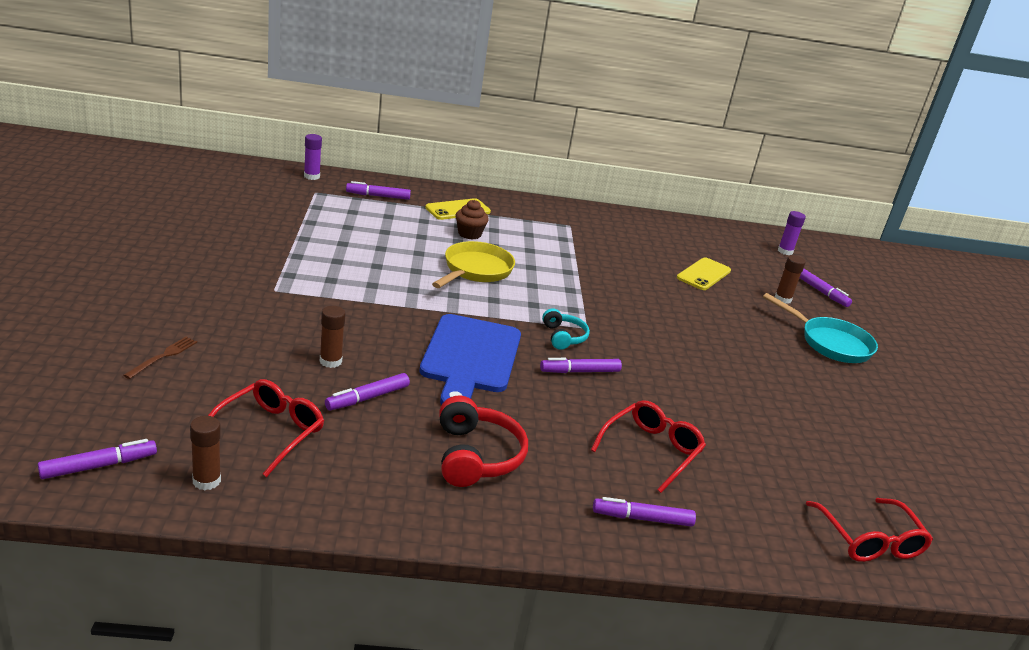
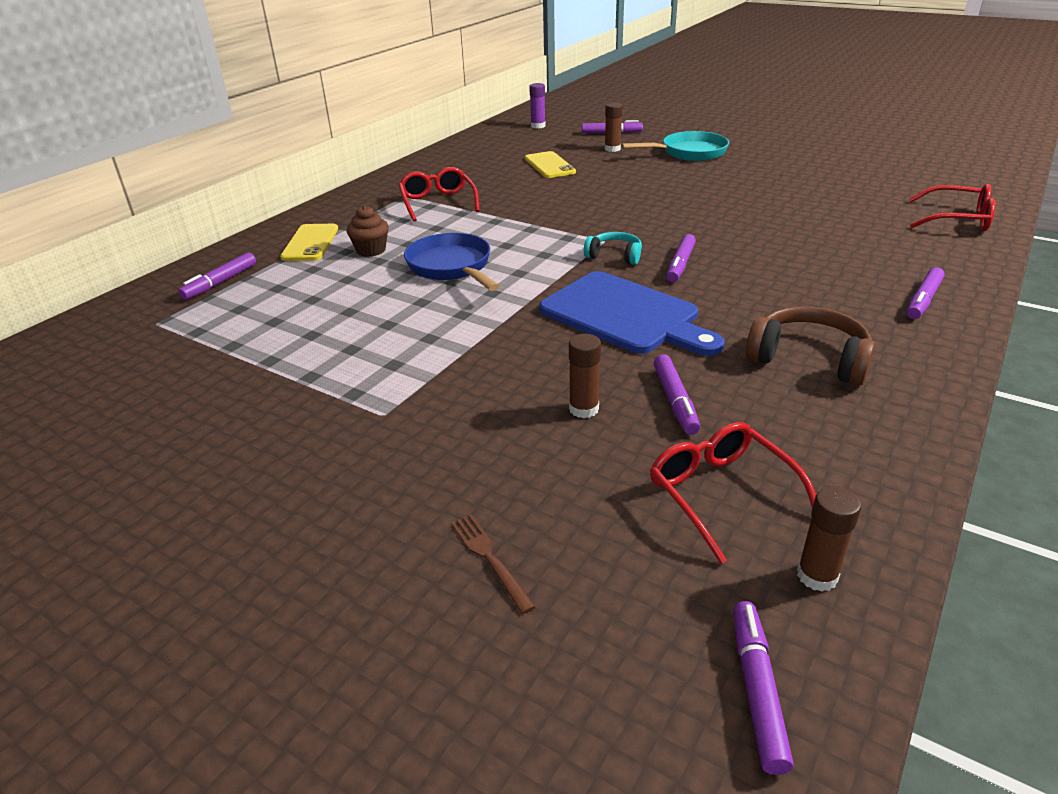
camera: 50 degrees left, 5 degrees up
purple glue stick [304,134,322,180] -> none
yellow pan [432,241,515,288] -> blue pan [404,233,500,291]
red headphones [439,395,528,487] -> brown headphones [746,306,875,386]
red glasses [591,400,706,493] -> red glasses moved to [398,167,480,221]

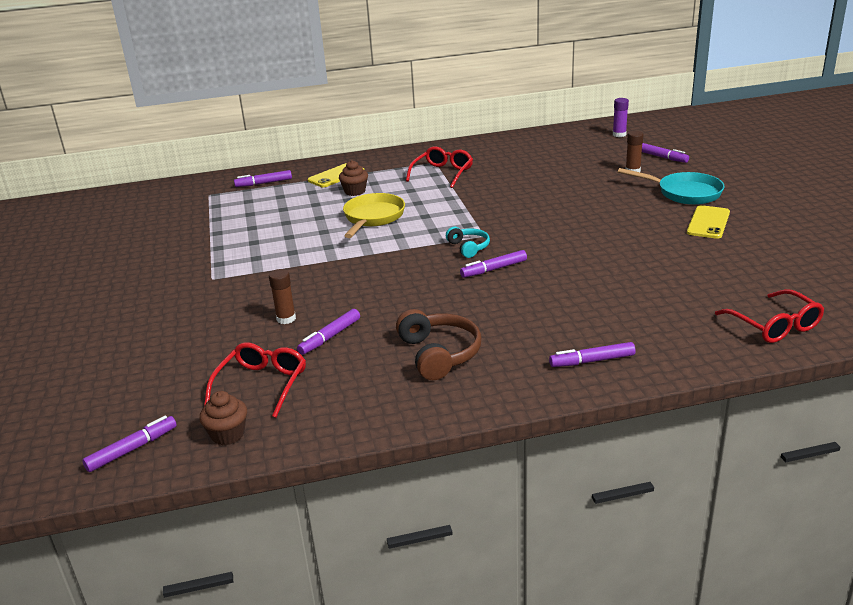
camera: 45 degrees right, 5 degrees down
blue pan [404,233,500,291] -> yellow pan [343,193,405,238]
brown fork [451,514,535,614] -> none
yellow phone [525,151,576,178] -> yellow phone moved to [687,205,730,239]
blue cutting board [539,271,724,356] -> none
brown glue stick [797,486,861,592] -> brown cupcake [199,391,247,445]

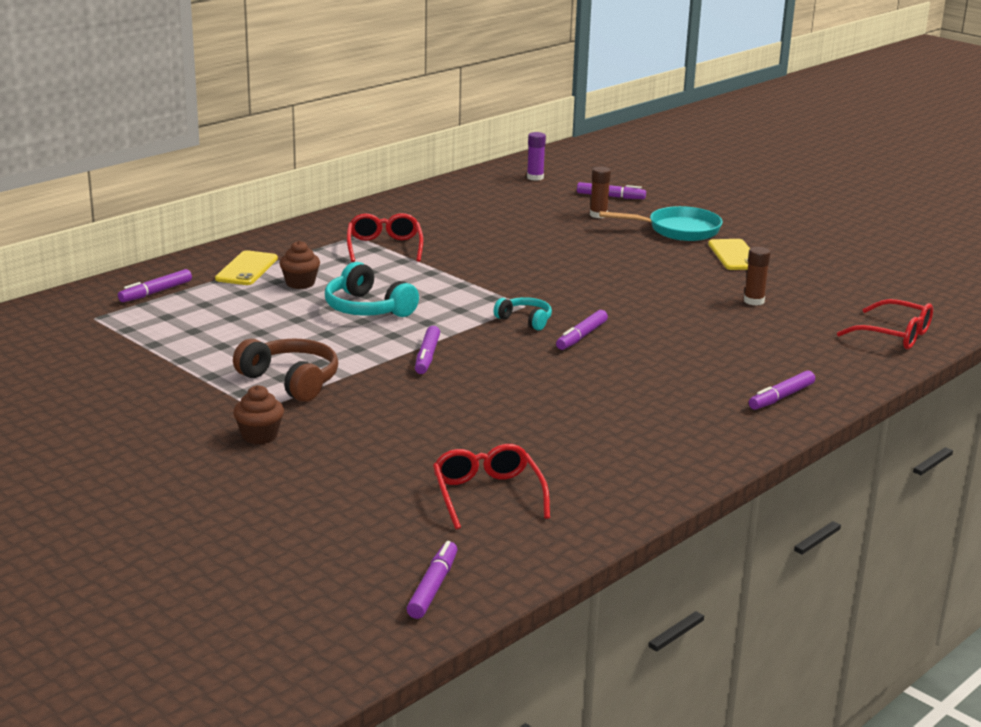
camera: 35 degrees left, 5 degrees down
brown cupcake [199,391,247,445] -> brown cupcake moved to [233,385,284,444]
brown glue stick [269,269,296,324] -> brown glue stick moved to [744,247,771,305]
purple marker [297,309,360,355] -> purple marker moved to [415,326,440,374]
yellow pan [343,193,405,238] -> turquoise headphones [325,262,419,317]
brown headphones [396,309,481,380] -> brown headphones moved to [233,338,338,402]

